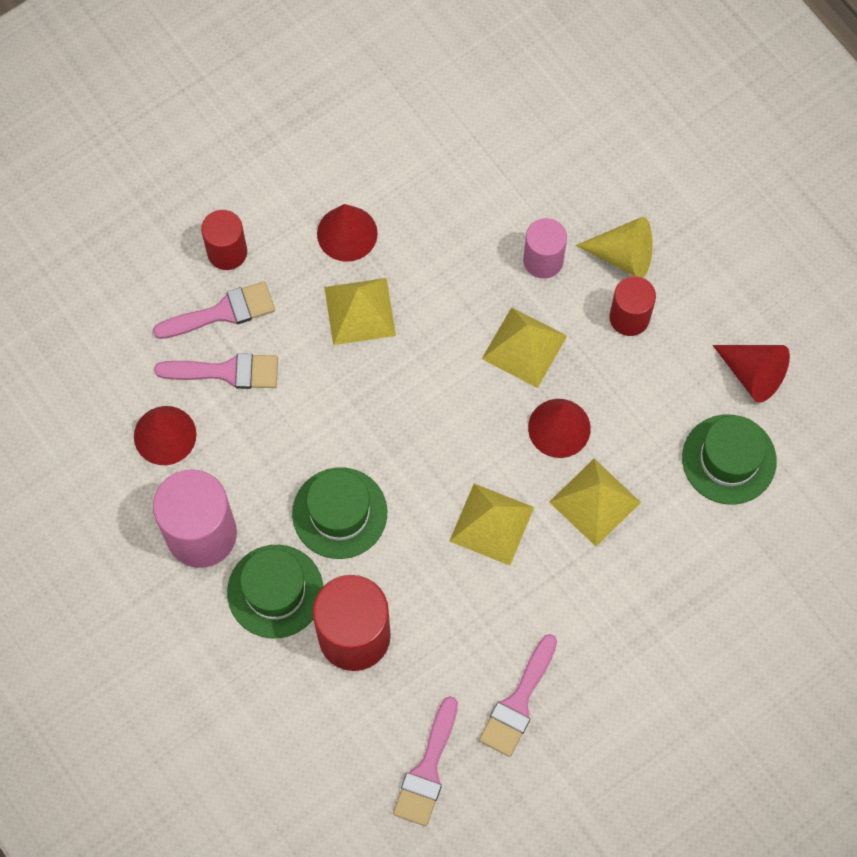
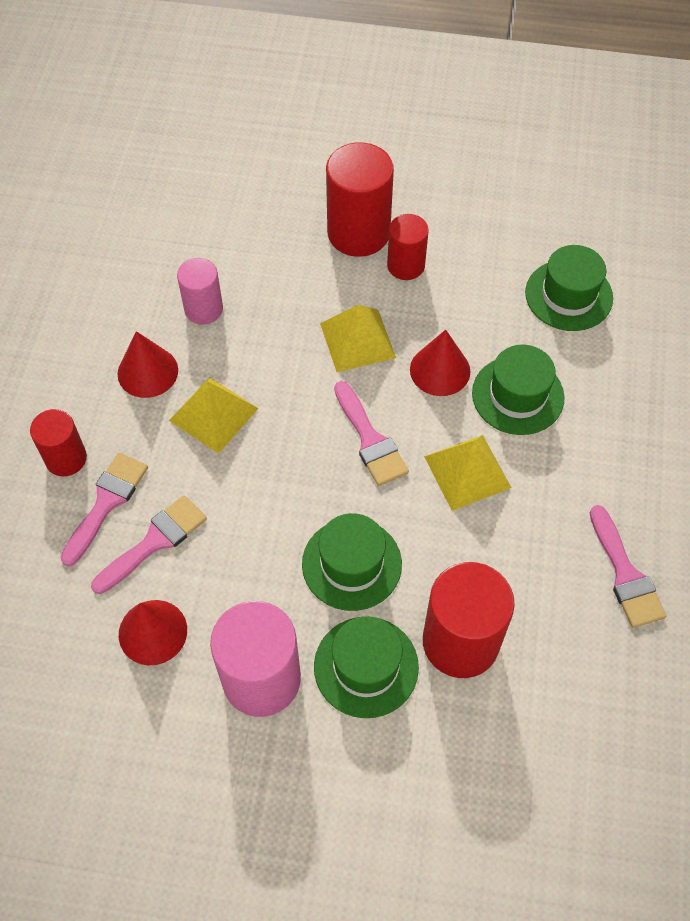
camera: 45 degrees left, 10 degrees down
pink brush [393,696,458,826] -> pink brush moved to [334,381,409,486]
pink cylinder [523,218,567,279] -> pink cylinder moved to [177,258,223,324]
yellow pyramid [549,459,641,546] -> green hat [472,345,565,435]
yellow cone [576,217,653,278] -> red cylinder [326,142,394,257]
red cone [713,345,790,403] -> none

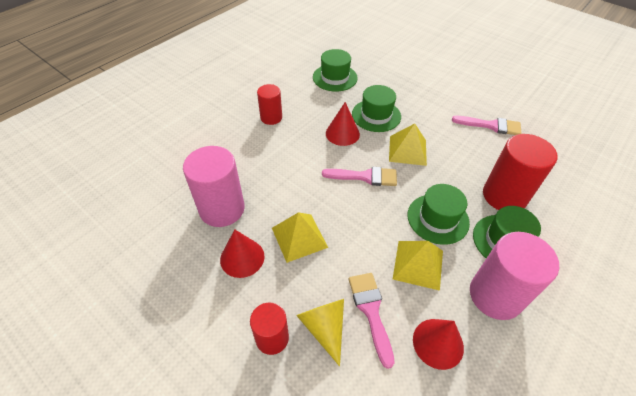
camera: 60 degrees left, 10 degrees down
pink brush [60,453,148,567] -> yellow cone [296,299,344,366]
pink cylinder [177,258,223,324] -> pink cylinder [183,146,245,227], size x1.69
yellow pyramid [320,305,396,372] -> yellow pyramid moved to [393,241,443,291]
red cylinder [326,142,394,257] -> none

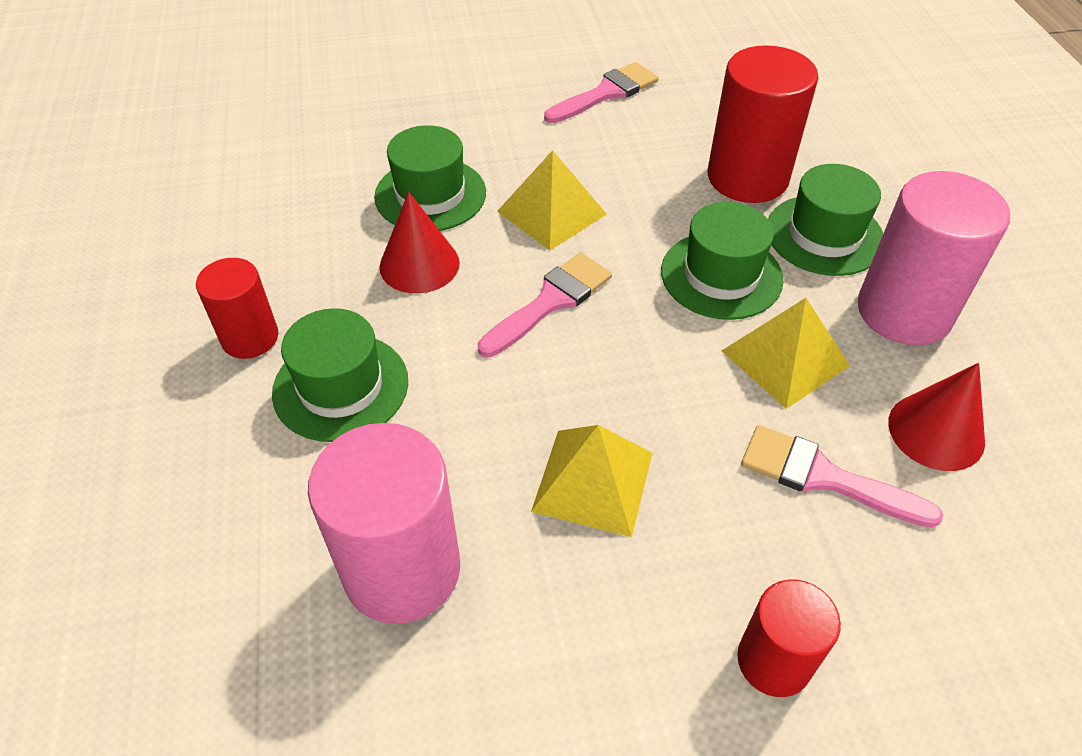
camera: 50 degrees left, 0 degrees up
red cone [220,229,264,278] -> none
yellow cone [296,299,344,366] -> none
green hat [313,49,358,92] -> green hat moved to [272,308,408,442]

